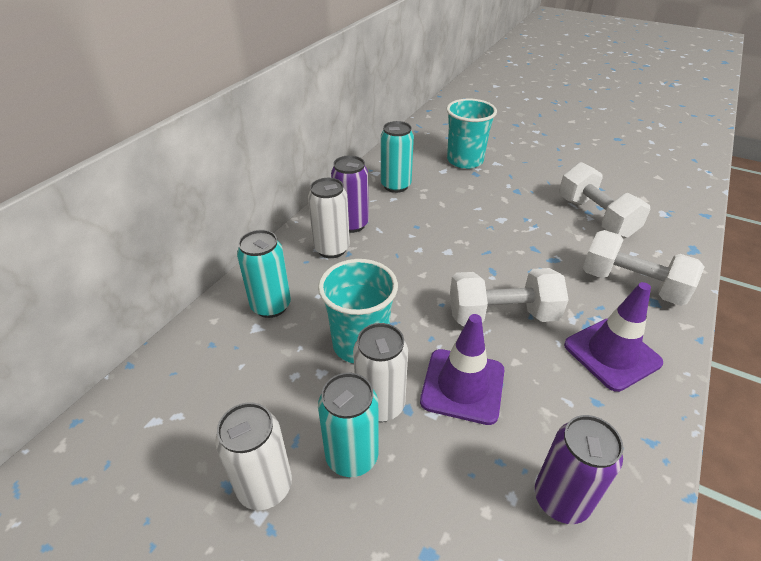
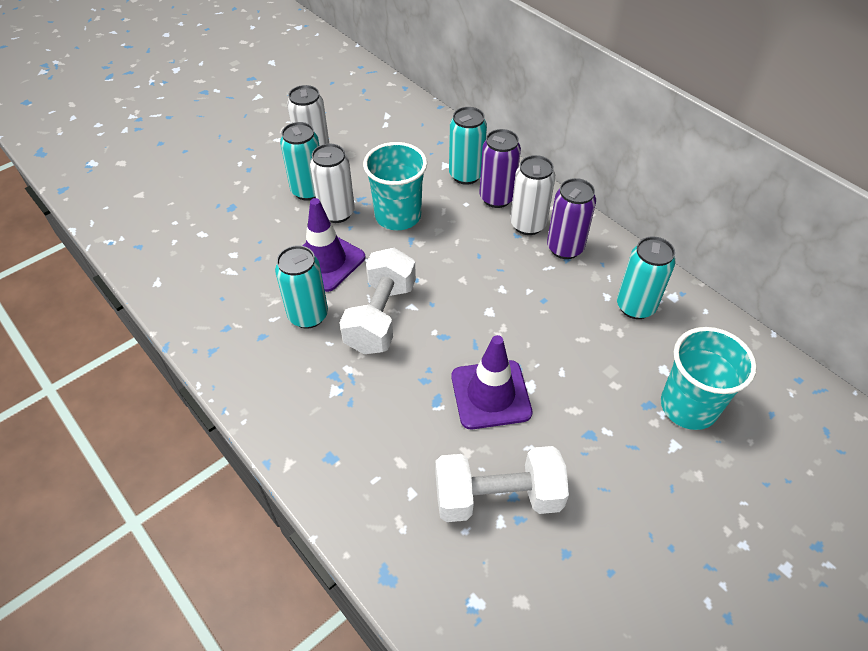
camera: 110 degrees right, 10 degrees up
purple can [535,415,623,524] -> purple can moved to [479,129,521,208]
purple traffic cone [564,282,663,392] -> purple traffic cone moved to [451,335,532,429]
white dumbbell [583,230,704,306] -> none
none -> turquoise can [275,246,328,329]

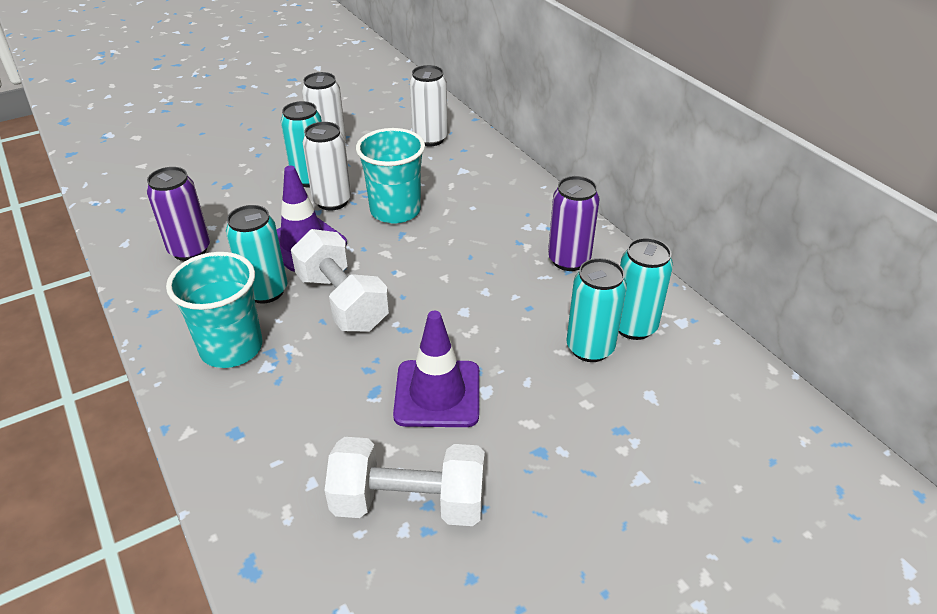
camera: 10 degrees right, 10 degrees down
white dumbbell [339,248,416,354] -> white dumbbell turned 60 degrees counterclockwise [291,229,389,332]
turquoise can [449,107,487,185] -> turquoise can moved to [566,258,627,362]
purple can [479,129,521,208] -> purple can moved to [147,167,210,261]
white can [510,155,555,235] -> white can moved to [409,65,448,147]
turquoise cup [661,327,757,430] -> turquoise cup moved to [166,252,263,368]

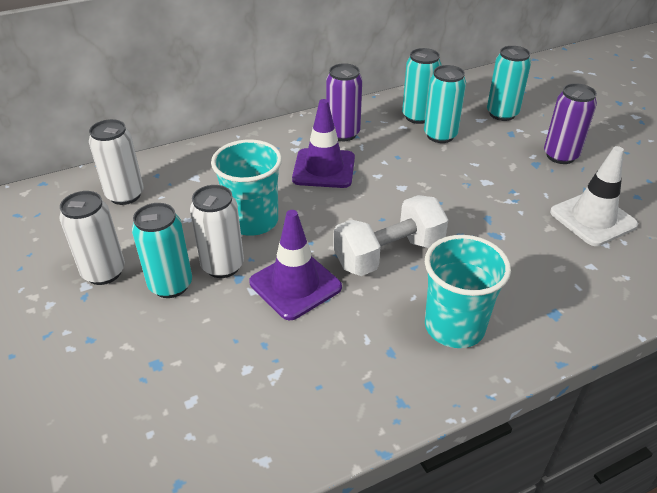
camera: 85 degrees left, 0 degrees up
purple can [147,167,210,261] -> purple can moved to [544,83,597,164]
turquoise can [226,205,288,304] -> turquoise can moved to [487,46,531,121]
white dumbbell [325,437,485,526] -> white traffic cone [550,146,638,246]
purple traffic cone [393,311,479,427] -> purple traffic cone moved to [292,99,355,188]

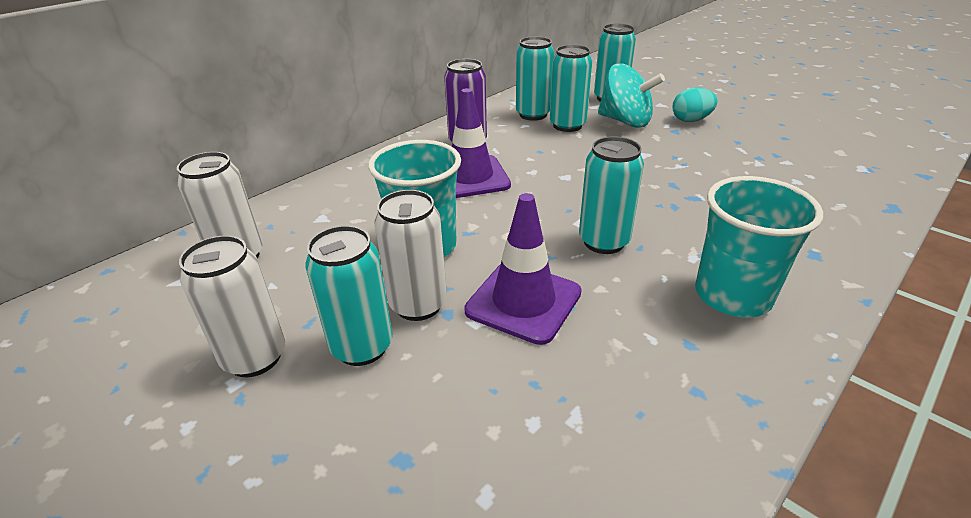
camera: 20 degrees left, 5 degrees down
white dumbbell [334,195,448,276] -> turquoise can [579,136,644,254]
purple can [544,83,597,164] -> turquoise egg [673,87,717,122]
white traffic cone [550,146,638,246] -> none
none -> turquoise spinning top [598,63,665,128]

